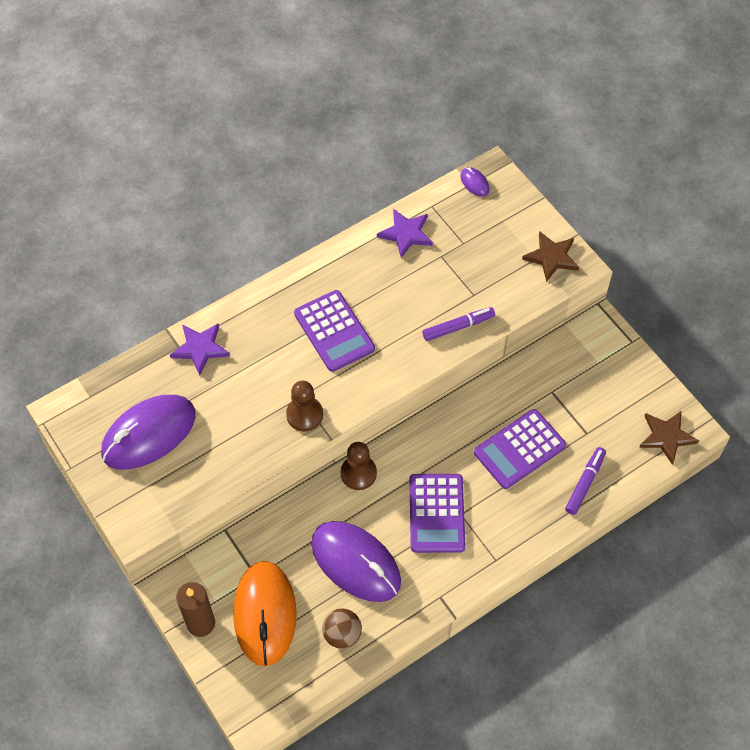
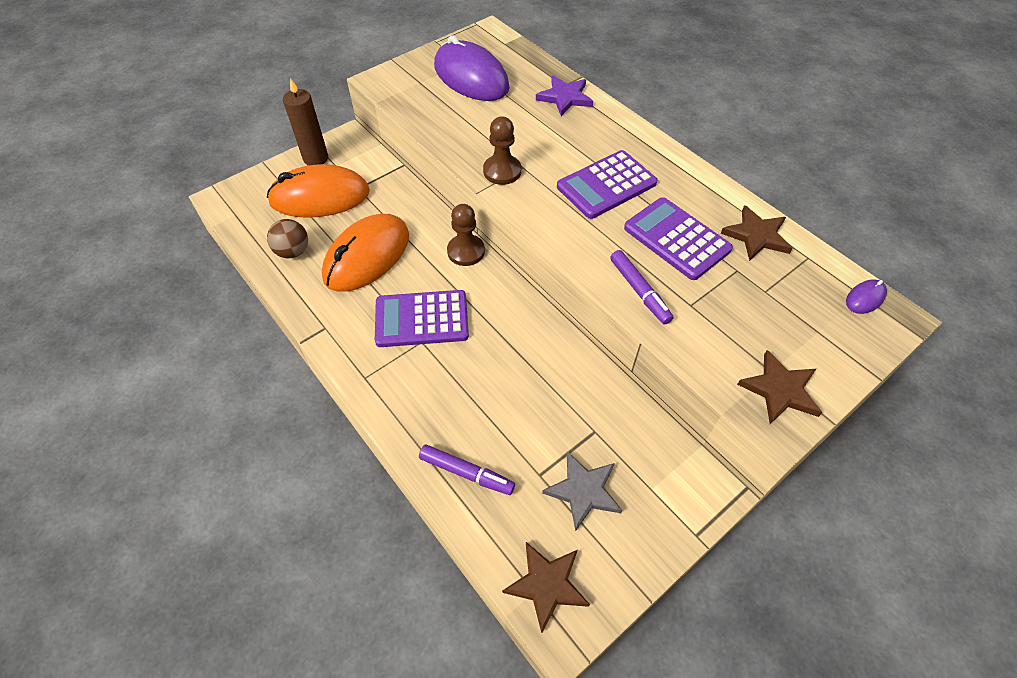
camera: 85 degrees right, 5 degrees down
purple mouse [311,521,401,602] -> orange mouse [322,214,409,291]
purple star [377,209,433,258] -> brown star [721,205,793,261]
purple calculator [474,409,566,489] -> purple calculator moved to [624,197,733,280]
none -> grey star [542,451,622,531]

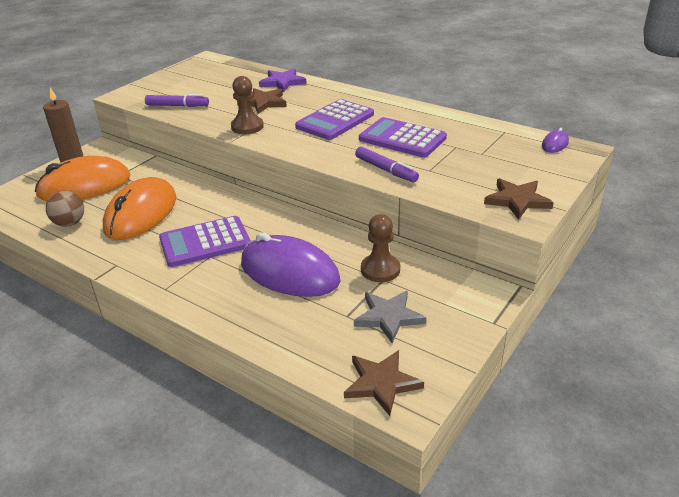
camera: 15 degrees left, 20 degrees down
purple marker [419,445,515,495] -> purple marker moved to [145,94,209,107]
purple mouse [434,35,510,101] -> purple mouse moved to [241,232,341,297]
brown pawn [447,204,485,266] -> brown pawn moved to [361,214,400,282]
brown star [721,205,793,261] -> brown star moved to [237,88,287,114]

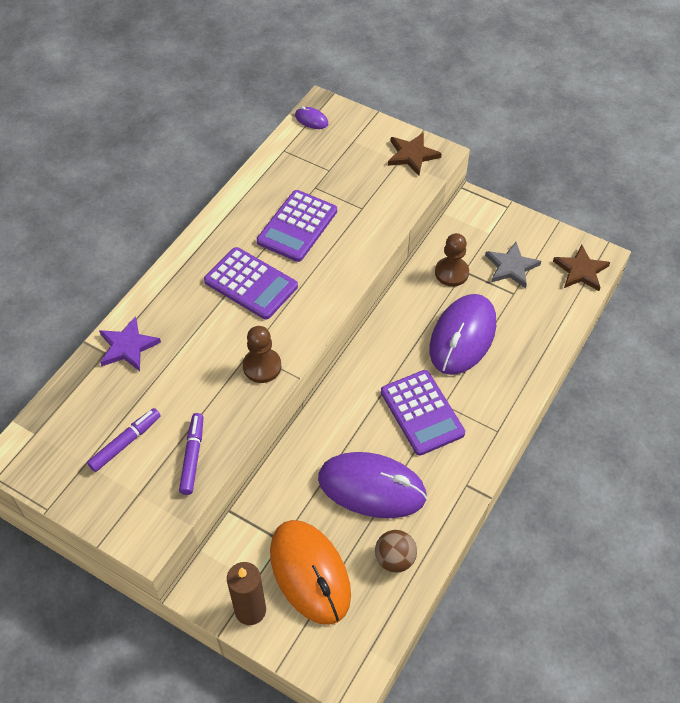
camera: 95 degrees left, 20 degrees up
orange mouse [103,177,176,240] -> purple mouse [318,452,427,518]
brown star [237,88,287,114] -> none
purple marker [355,146,419,182] -> purple marker moved to [87,408,161,472]

